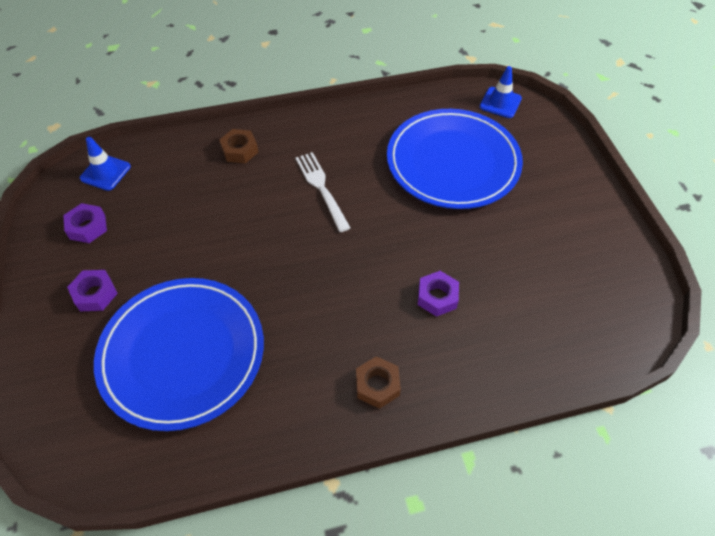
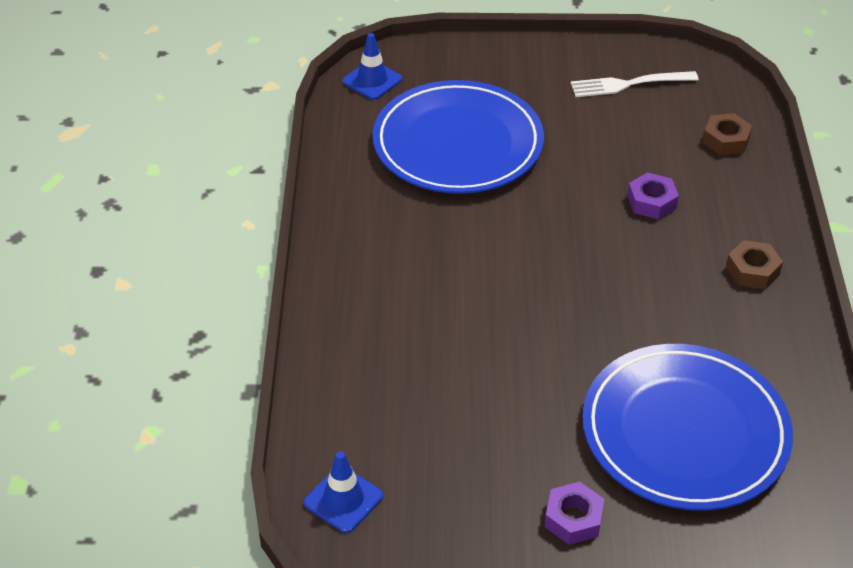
camera: 75 degrees left, 10 degrees down
purple nut [63,203,107,243] -> none
brown nut [219,129,258,163] -> brown nut moved to [702,113,752,155]
white fork [296,152,350,232] -> white fork moved to [571,71,699,97]

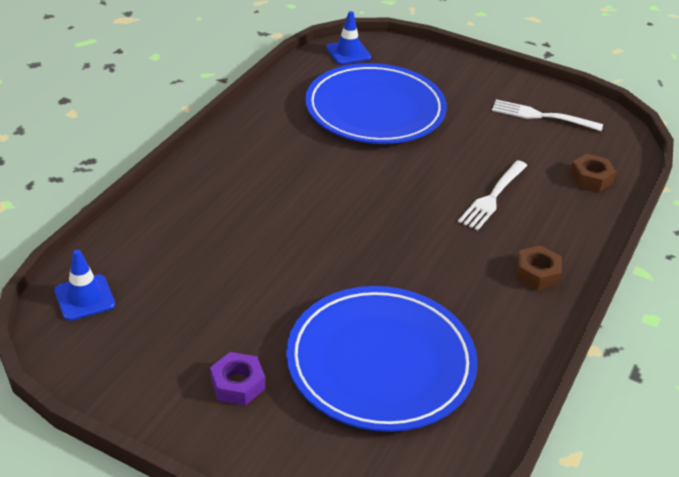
camera: 25 degrees right, 5 degrees down
purple nut [627,172,679,220] -> white fork [458,160,528,231]

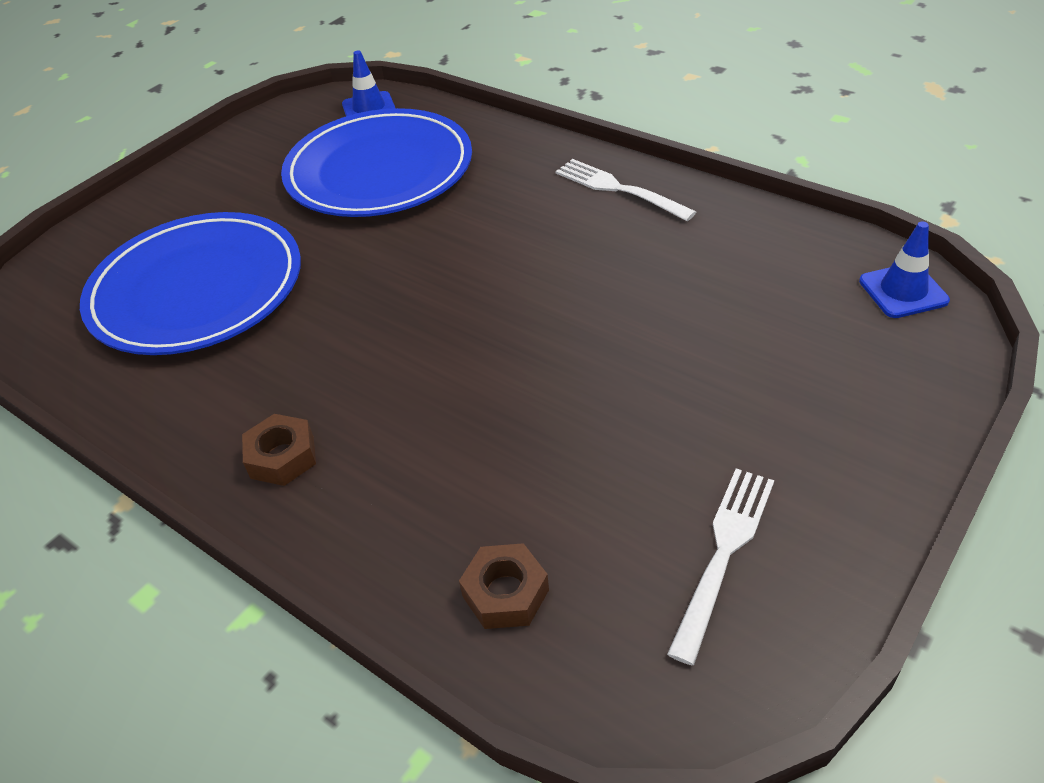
camera: 105 degrees right, 5 degrees up
purple nut [210,352,265,406] -> none
blue plate [305,63,447,144] -> blue plate moved to [281,108,472,217]
white fork [458,160,528,231] -> white fork moved to [556,159,696,221]

